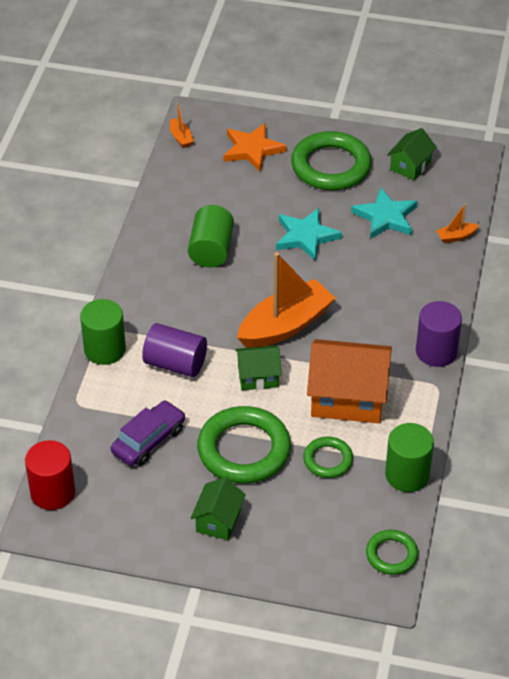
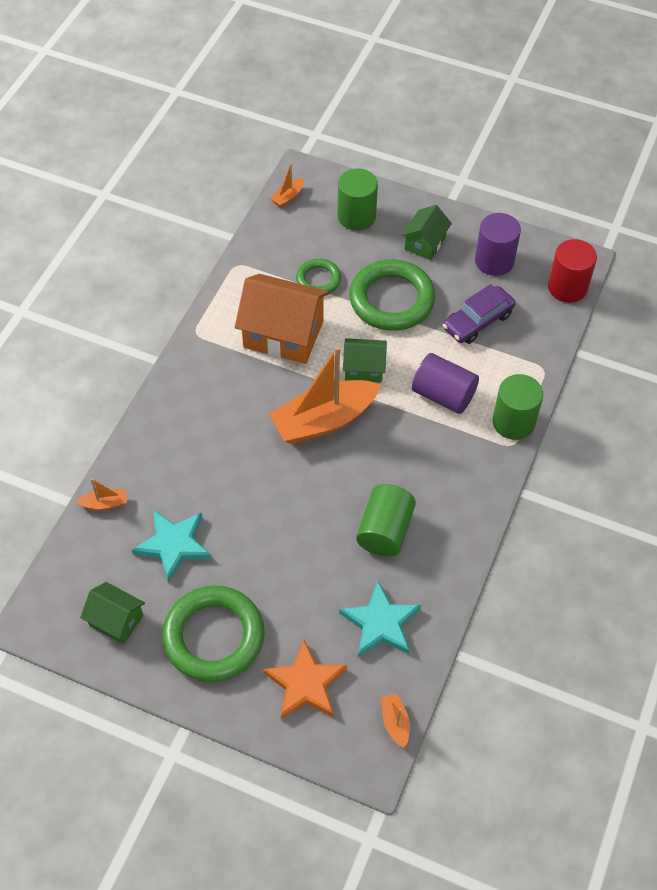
camera: 170 degrees left, 10 degrees up
turquoise star [276,208,342,261] -> turquoise star moved to [339,581,421,657]
green ring [366,530,418,575] -> orange boat [271,163,304,208]
green cylinder [385,423,434,492] -> green cylinder moved to [338,168,378,231]
green house [387,128,437,180] -> green house turned 75 degrees clockwise [80,582,145,644]
purple cylinder [416,301,462,367] -> purple cylinder moved to [475,213,521,276]

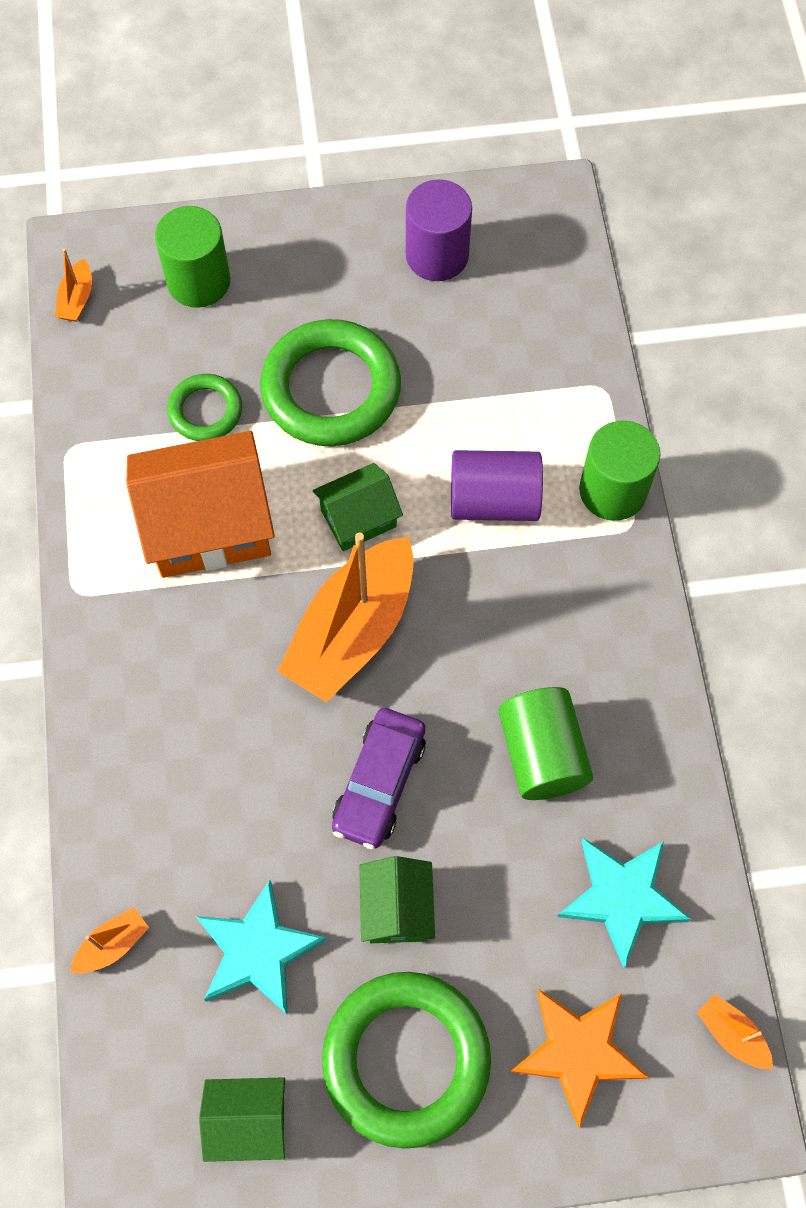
camera: 30 degrees left, 10 degrees up
green house [401,205,452,260] -> green house moved to [359,856,435,943]
purple car [443,284,515,344] -> purple car moved to [332,708,426,849]
red cylinder [548,239,597,303] -> none

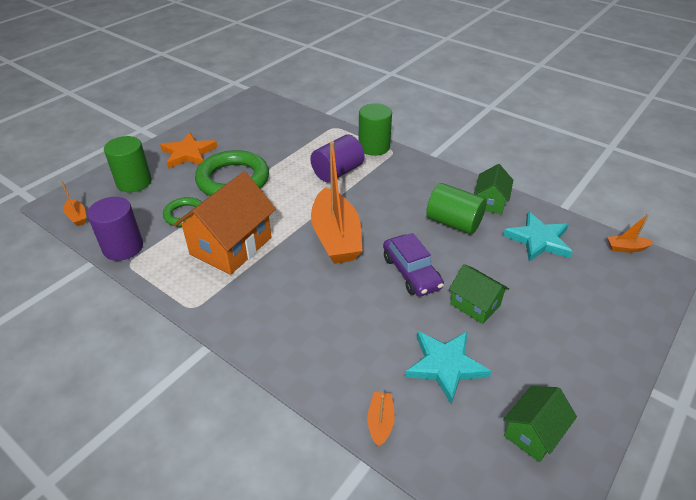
camera: 45 degrees left, 25 degrees down
green house [313,463,403,551] -> green house moved to [474,164,513,214]
green ring [322,972,491,1149] -> none
purple cylinder [406,179,472,281] -> purple cylinder moved to [87,197,143,261]
orange star [510,989,649,1128] -> orange star moved to [160,132,217,168]

